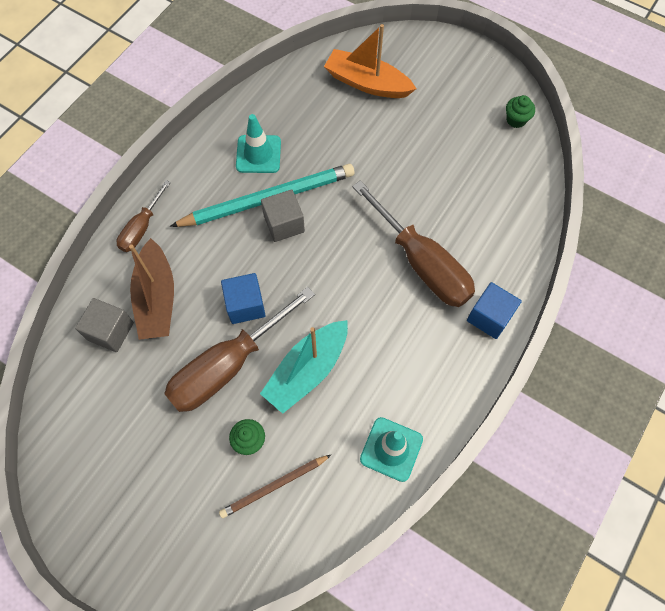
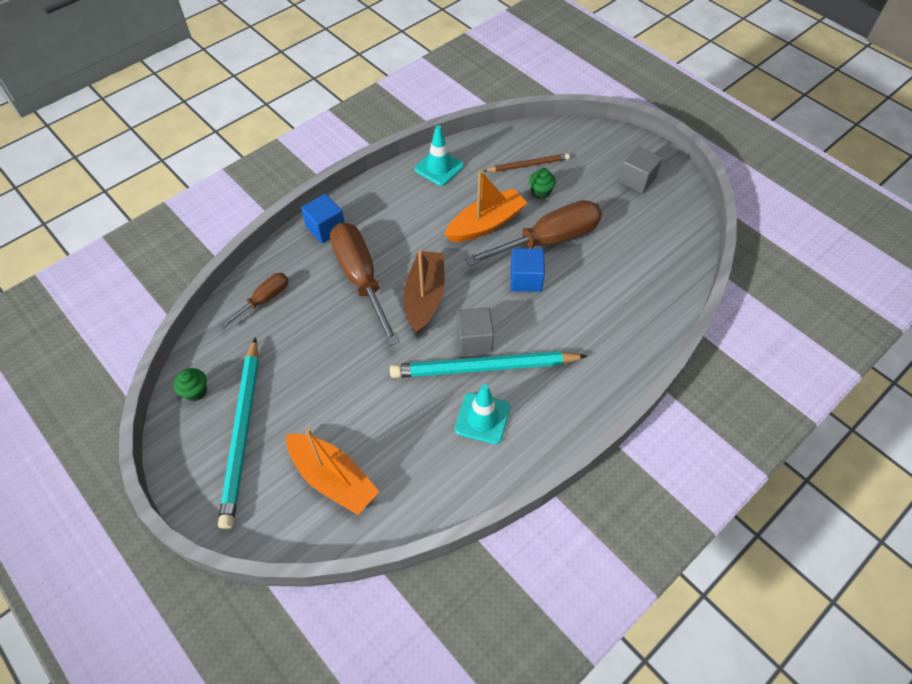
camera: 165 degrees left, 10 degrees down
grey cube [75,298,134,352] -> grey cube moved to [619,146,662,194]
brown screwdriver [117,180,171,252] -> brown screwdriver moved to [219,273,289,329]
brown boat [129,238,174,340] -> brown boat moved to [404,251,444,334]
turquoise boat [260,320,348,414] -> orange boat [445,170,527,242]
none -> turquoise pencil [218,337,259,530]

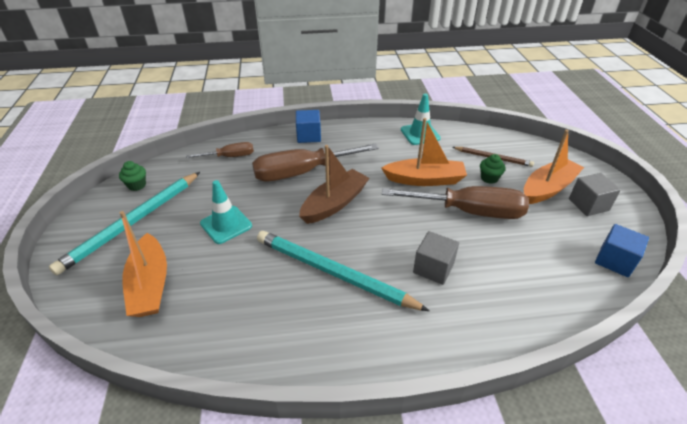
camera: 35 degrees right, 15 degrees down
brown screwdriver [330,223,400,346] -> brown screwdriver turned 120 degrees counterclockwise [252,144,379,181]
turquoise traffic cone [455,384,510,444] -> turquoise traffic cone moved to [200,180,252,244]
grey cube [457,308,494,355] -> grey cube moved to [413,231,459,285]
blue cube [511,248,545,292] -> blue cube moved to [595,224,649,277]
none -> orange boat [524,130,584,204]

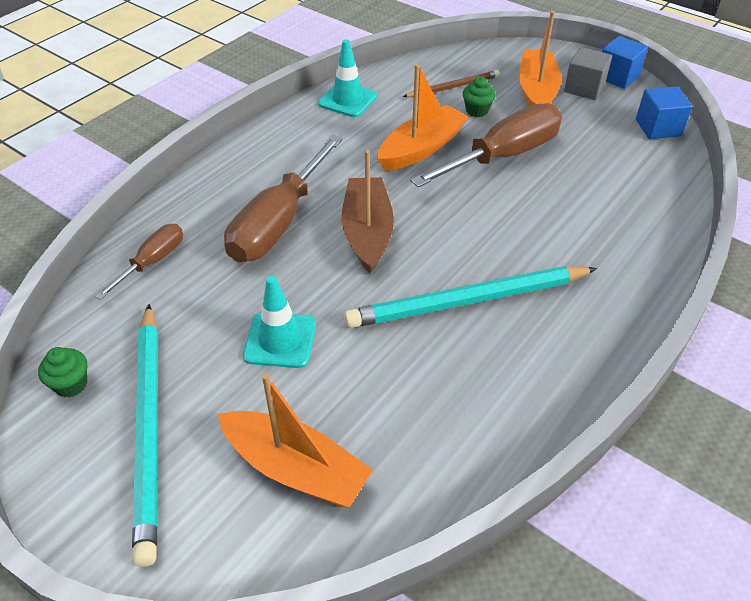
camera: 45 degrees left, 5 degrees up
blue cube [296,110,321,143] -> blue cube moved to [602,36,648,89]
grey cube [413,231,459,285] -> none

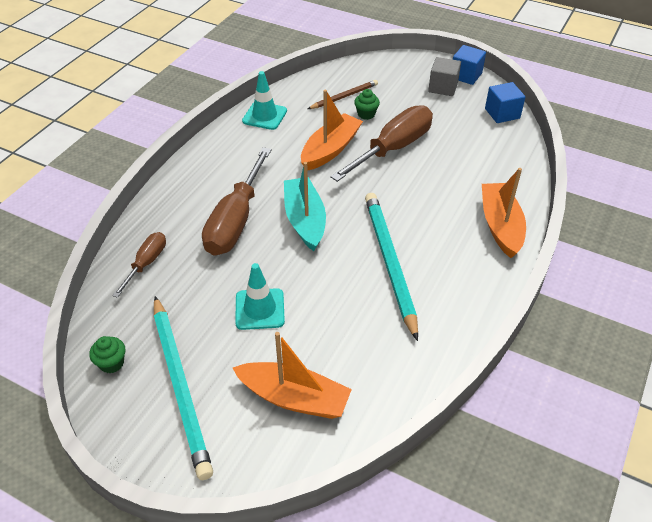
camera: 10 degrees left, 0 degrees up
brown boat [342,150,394,273] -> turquoise boat [284,162,326,251]
turquoise pencil [344,266,597,328] -> turquoise pencil turned 105 degrees clockwise [365,193,418,341]
orange boat [519,11,561,107] -> orange boat moved to [482,168,526,258]

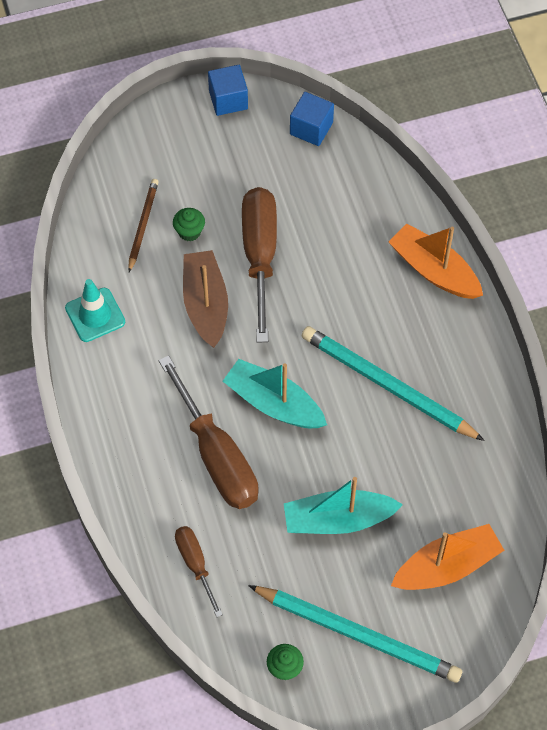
camera: 45 degrees left, 15 degrees up
turquoise traffic cone [235,263,285,330] -> turquoise boat [284,477,403,534]
orange boat [301,90,363,170] -> brown boat [183,250,228,348]
grey cube [428,57,461,96] -> none

